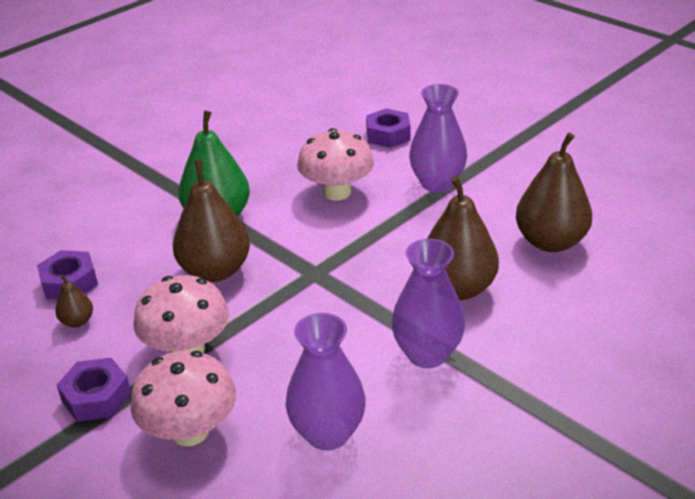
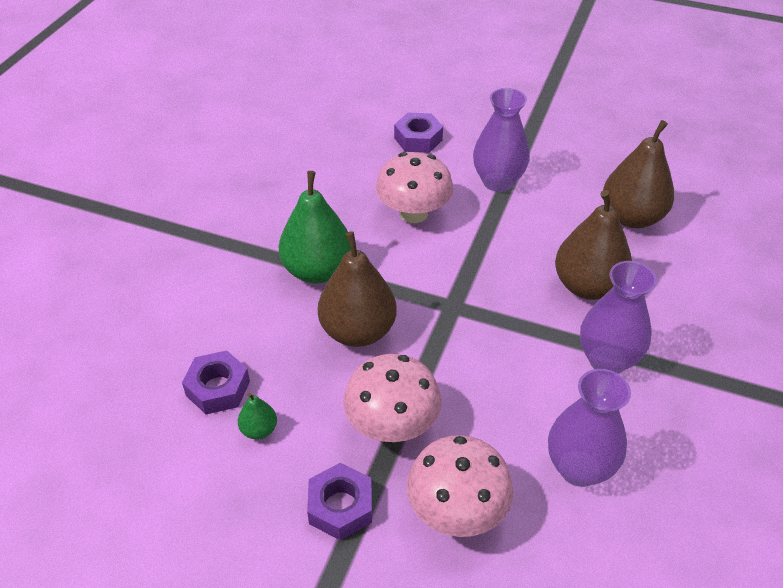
camera: 25 degrees left, 10 degrees up
brown pear [55,275,93,327] -> green pear [238,393,277,439]

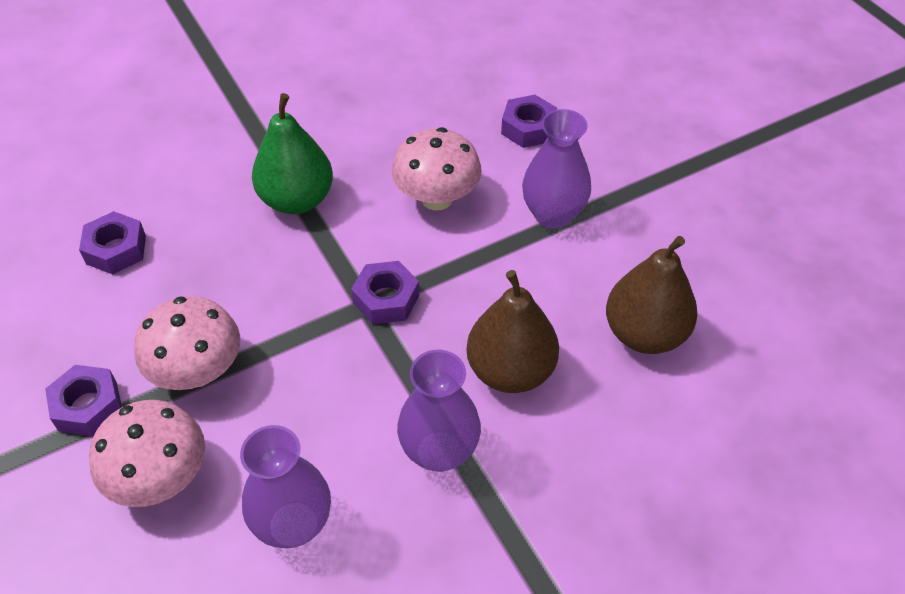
camera: 40 degrees right, 5 degrees up
green pear [238,393,277,439] -> none
brown pear [318,231,397,347] -> none
none -> purple nut [351,261,419,324]

